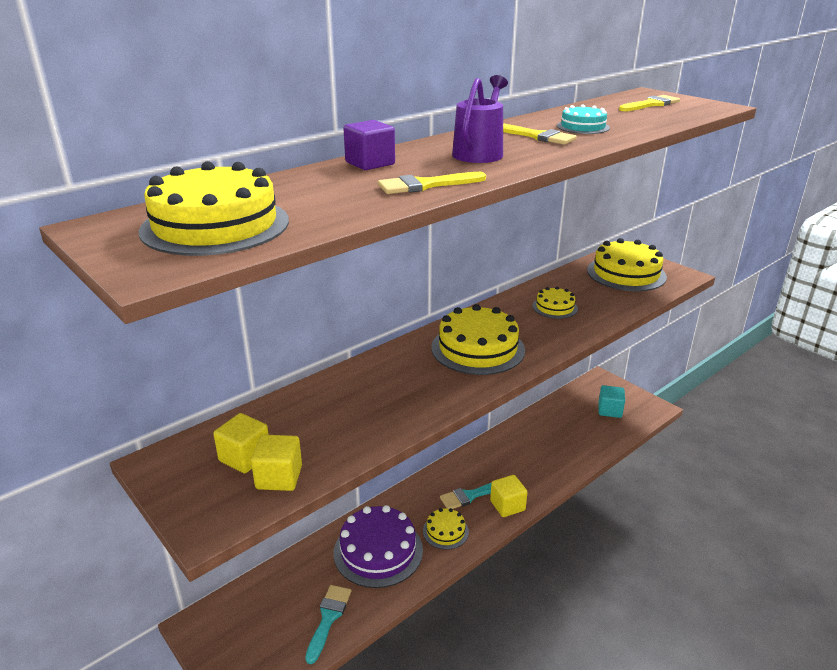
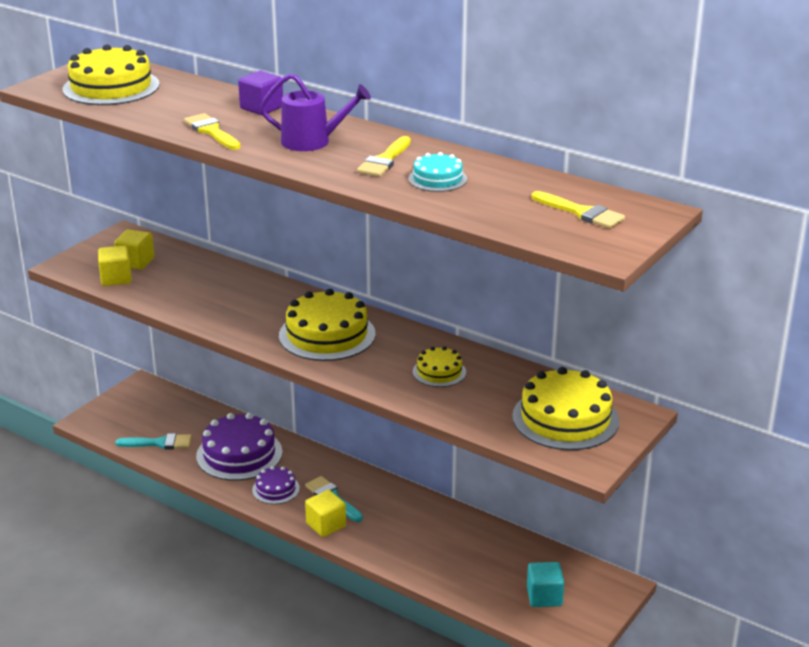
camera: 75 degrees right, 0 degrees up
yellow cake [423,508,469,550] -> purple cake [252,466,300,504]

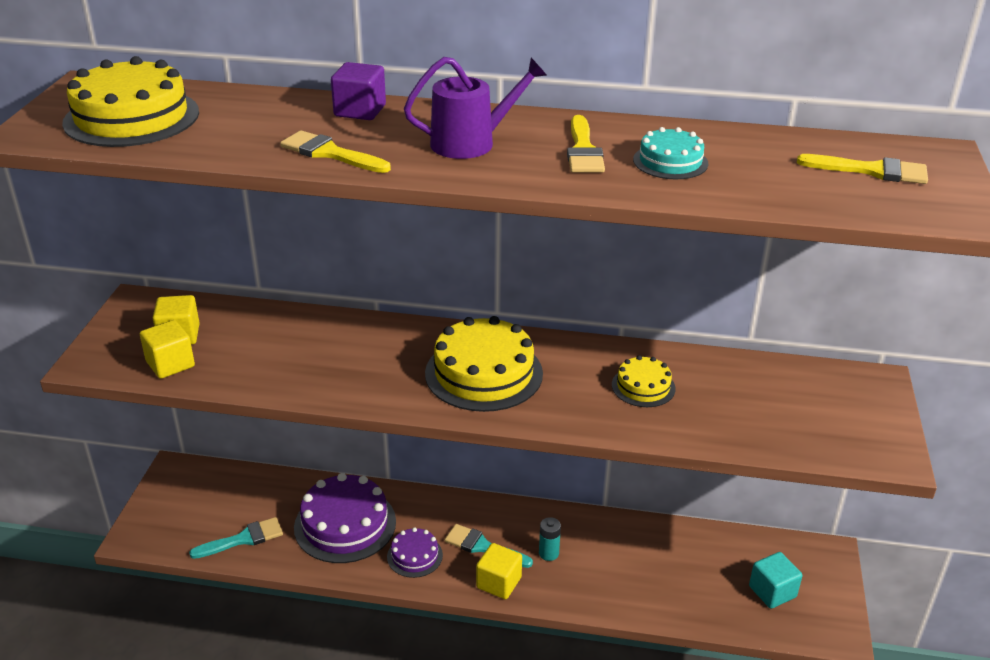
camera: 25 degrees left, 5 degrees up
yellow cake [512,367,619,450] -> none
none -> turquoise battery [539,517,561,561]

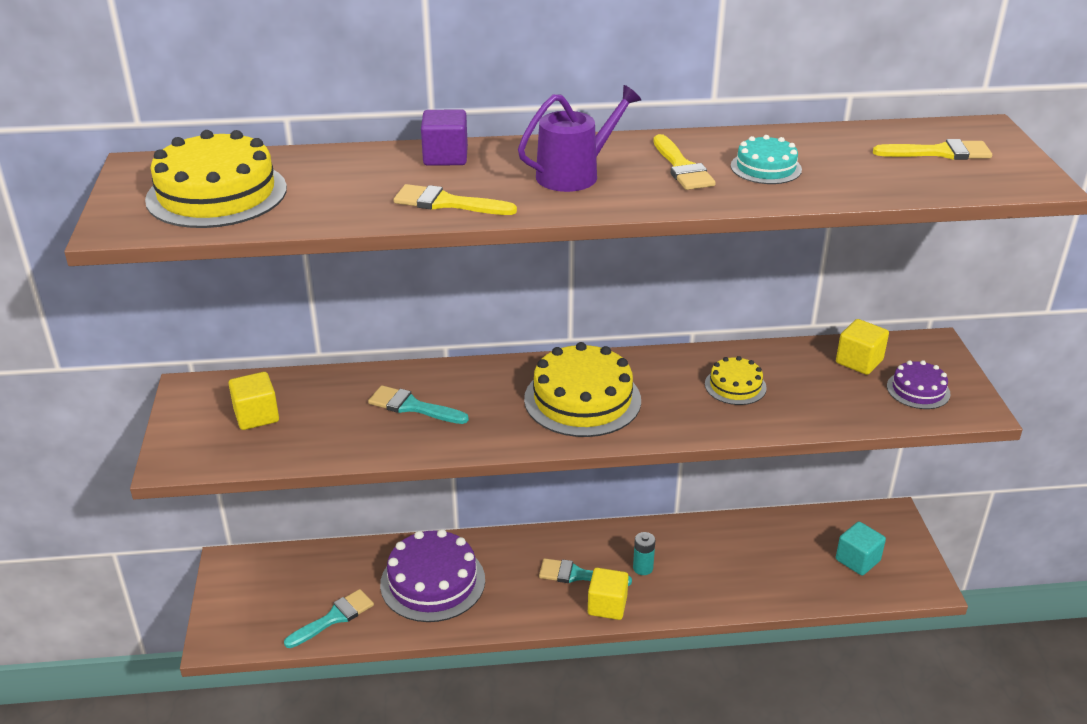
camera: 15 degrees left, 0 degrees up
yellow cube [140,320,195,379] -> yellow cube moved to [836,319,889,375]
purple cake [387,527,443,578] -> purple cake moved to [887,360,950,409]
none -> turquoise brush [368,385,469,424]

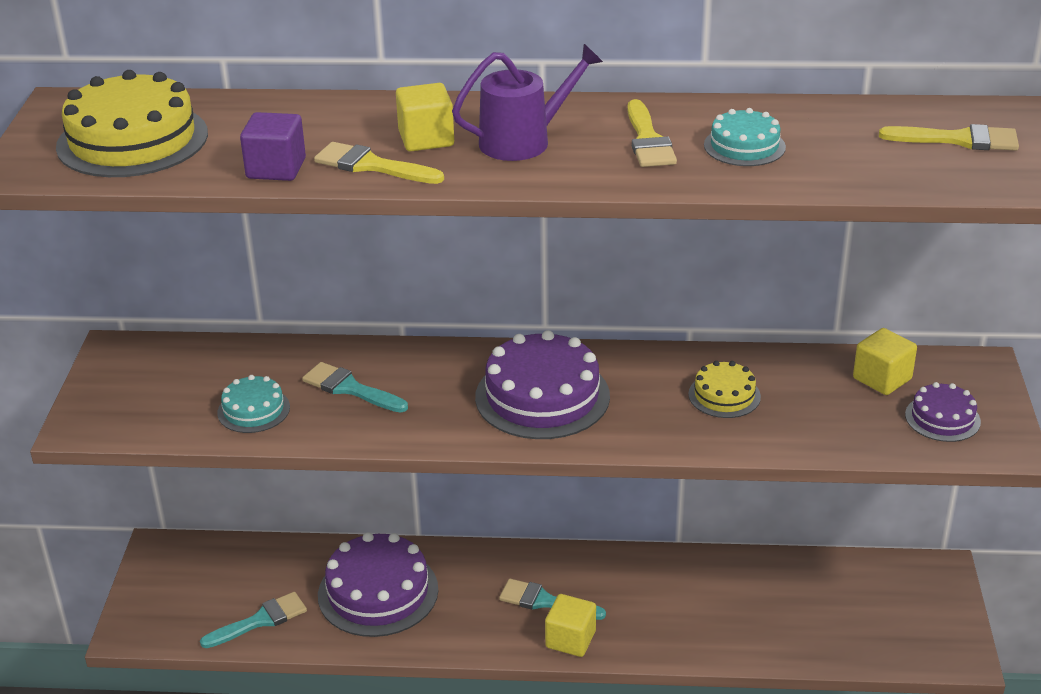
camera: 10 degrees right, 0 degrees up
yellow cube [229,372,279,430] -> yellow cube moved to [396,83,454,151]
purple cube [421,109,468,166] -> purple cube moved to [240,112,306,181]
yellow cake [524,342,641,437] -> purple cake [475,330,610,439]
turquoise battery [633,532,655,575] -> none
turquoise cube [836,521,886,576] -> none
none -> turquoise cake [217,375,290,433]

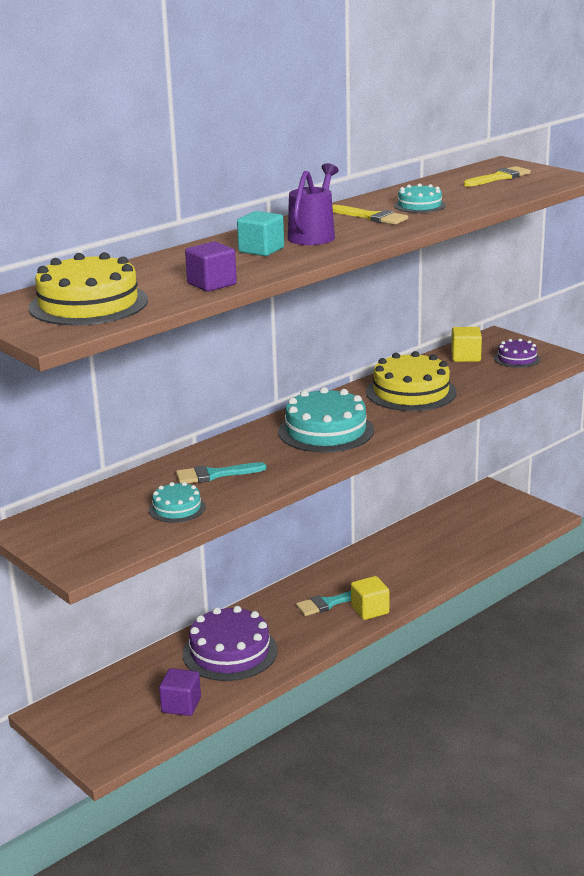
camera: 45 degrees left, 10 degrees down
turquoise brush [200,592,307,648] -> purple cube [159,668,201,716]
yellow brush [314,142,444,184] -> none
yellow cube [396,83,454,151] -> turquoise cube [237,211,284,256]
purple cake [475,330,610,439] -> turquoise cake [278,387,374,453]
yellow cake [688,361,761,418] -> yellow cake [366,351,457,411], size x1.88

